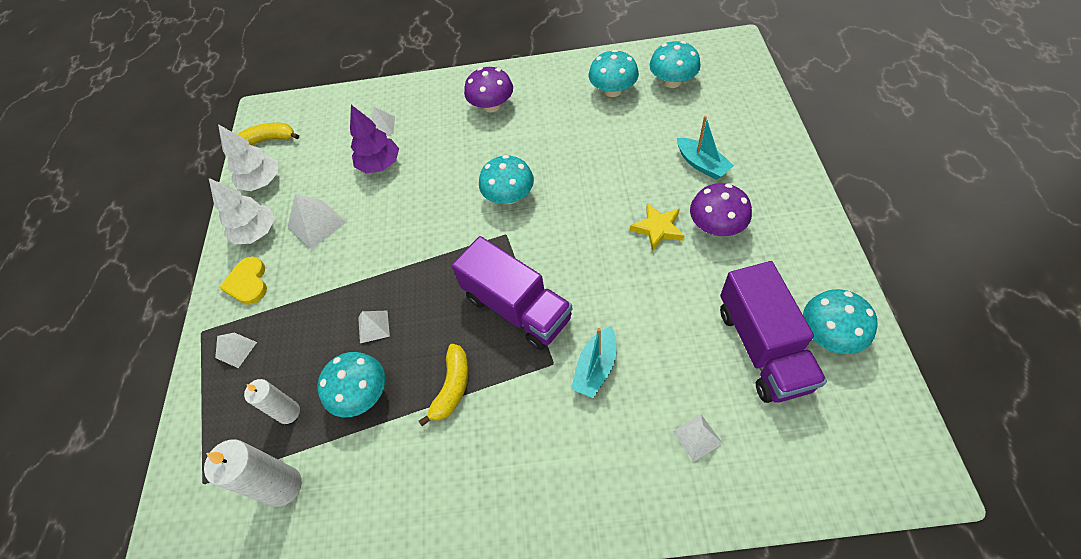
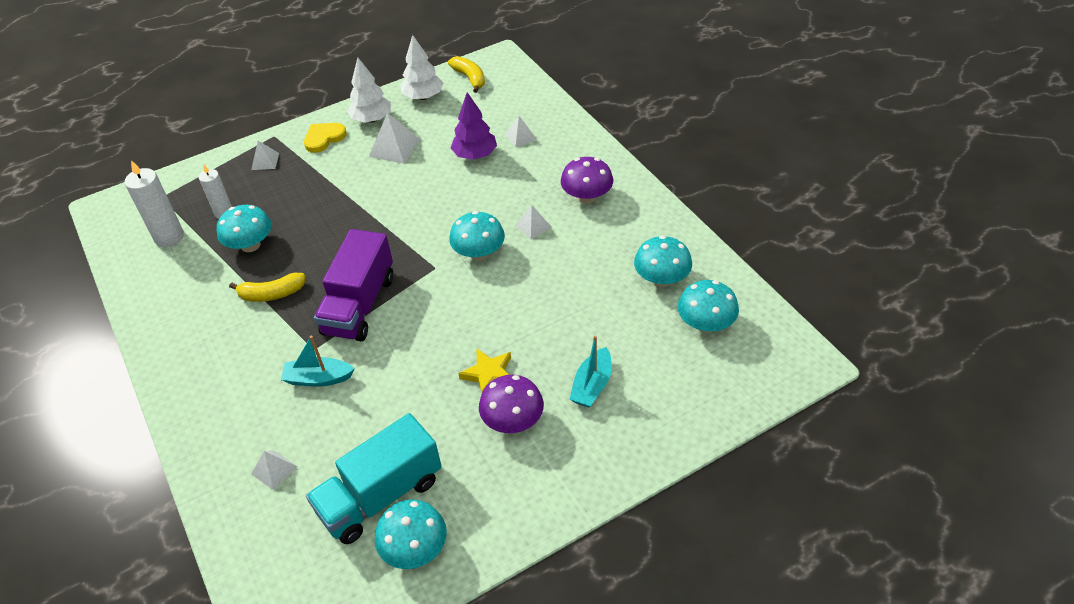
camera: 60 degrees right, 10 degrees down
white pyramid [358,311,390,343] -> white pyramid moved to [515,205,552,239]
purple truck [720,261,827,403] -> turquoise truck [306,413,442,544]

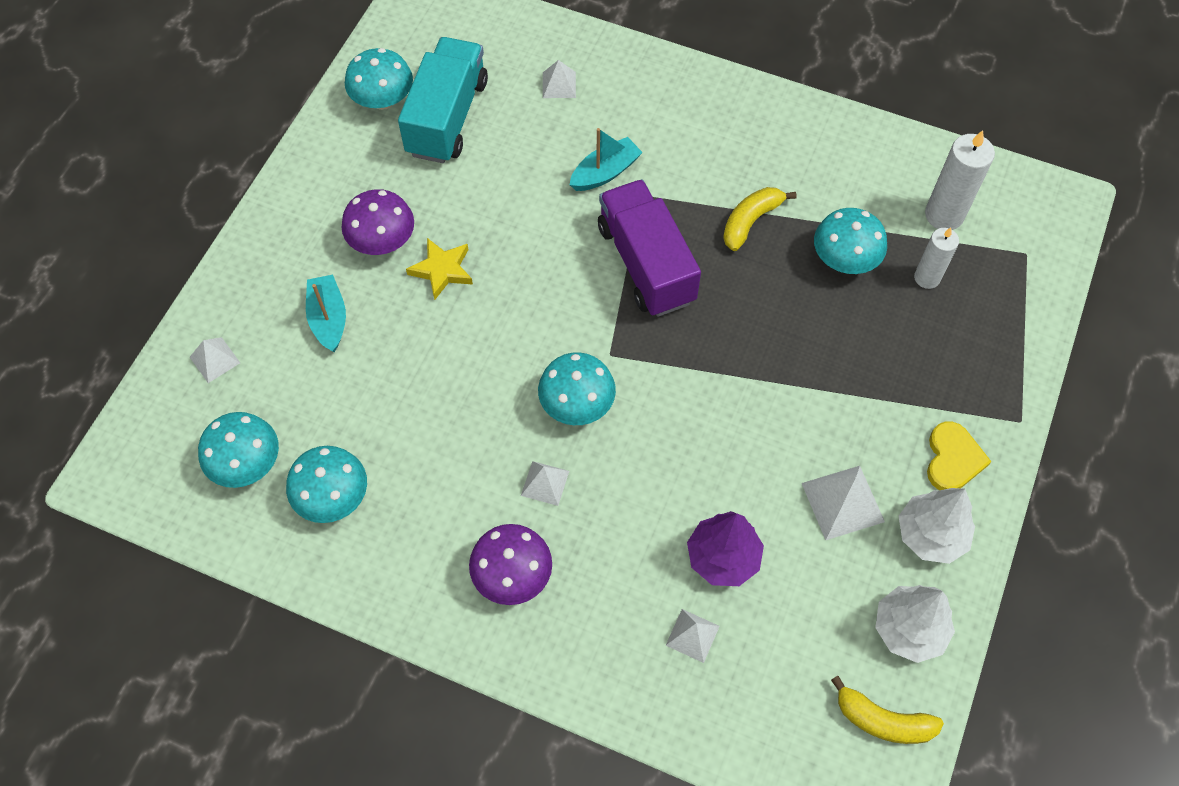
camera: 140 degrees right, 15 degrees up
white pyramid [251,141,279,170] -> white pyramid moved to [190,337,240,383]

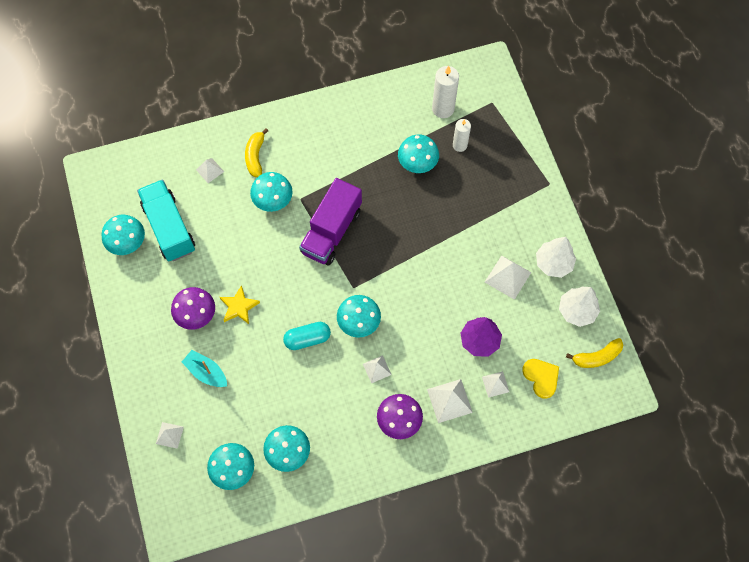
camera: 40 degrees left, 5 degrees up
turquoise boat [569,128,643,191] -> turquoise mushroom [250,172,293,212]
purple truck [598,179,701,317] -> purple truck turned 90 degrees counterclockwise [299,178,362,265]
yellow banana [723,187,796,251] -> yellow banana moved to [245,128,268,177]
yellow heart [927,422,992,490] -> yellow heart moved to [522,359,559,399]
none -> turquoise capsule [283,322,331,350]
none -> white pyramid [427,379,473,423]

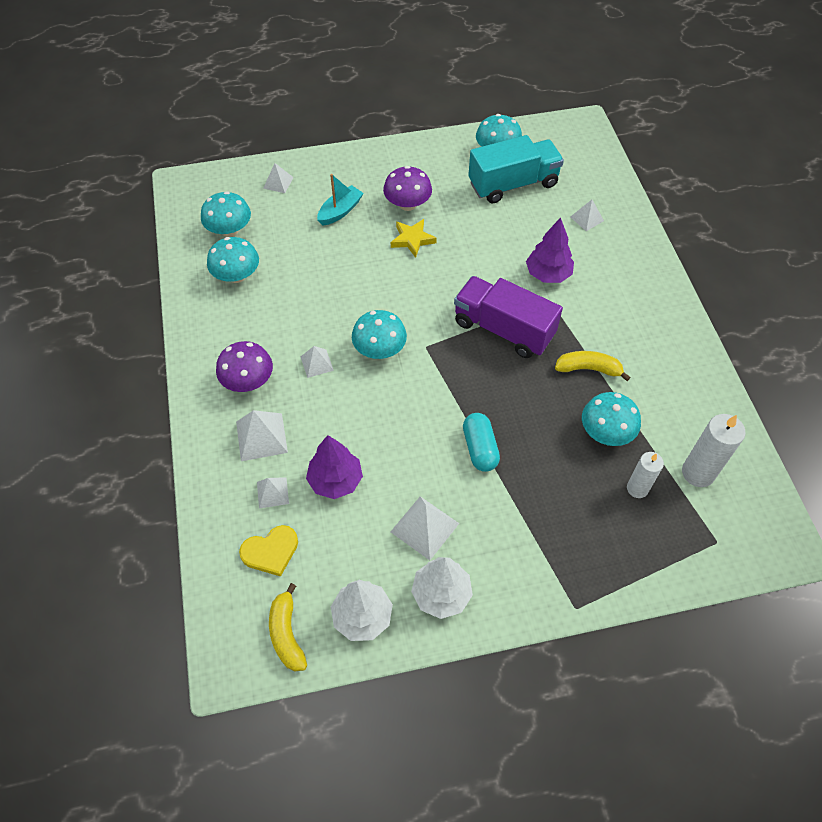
camera: 95 degrees right, 10 degrees down
yellow banana [245,128,268,177] -> yellow banana moved to [555,351,631,381]
turquoise mushroom [250,172,293,212] -> purple tree [526,217,574,283]
turquoise capsule [283,322,331,350] -> turquoise capsule moved to [463,413,500,472]

